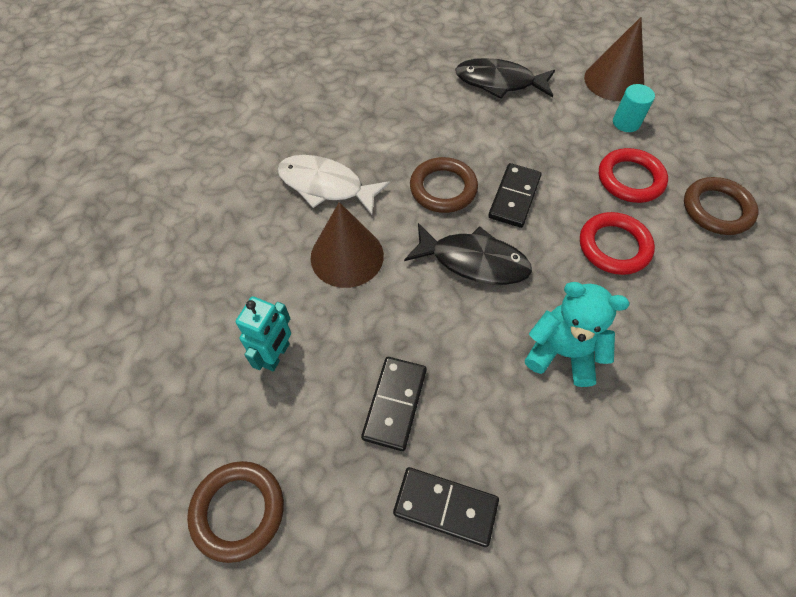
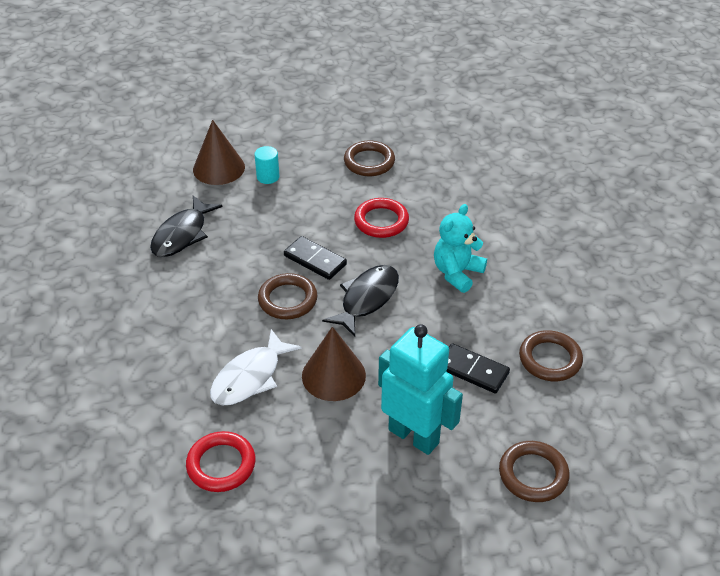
camera: 75 degrees left, 15 degrees down
turquoise robot [236,297,291,371] -> turquoise robot [378,324,463,455], size x1.81
black domino [393,467,499,547] -> brown ring [519,330,583,381]
red ring [599,148,668,203] -> red ring moved to [186,431,256,492]

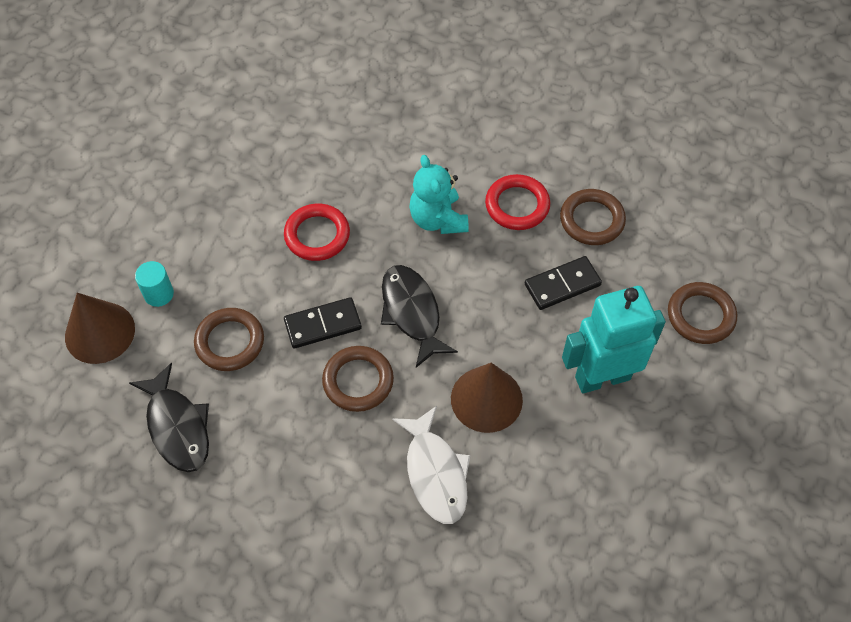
camera: 55 degrees left, 15 degrees up
red ring [186,431,256,492] -> red ring moved to [485,174,550,230]
brown ring [344,141,395,176] -> brown ring moved to [194,308,264,371]

